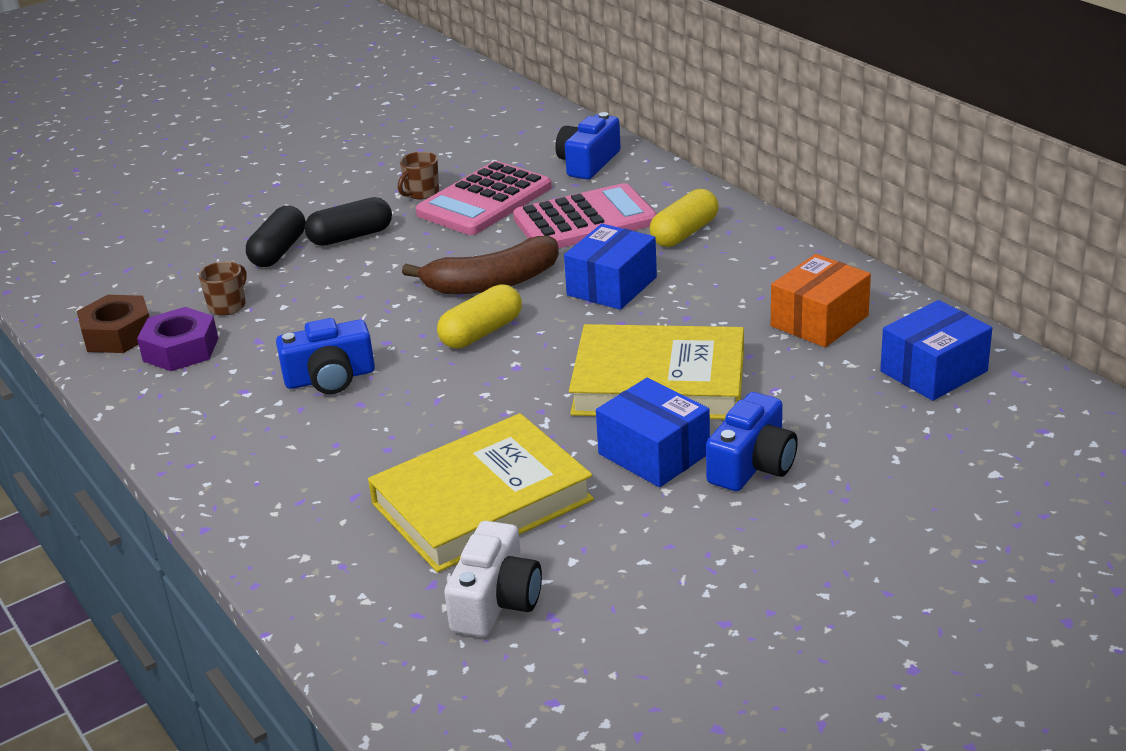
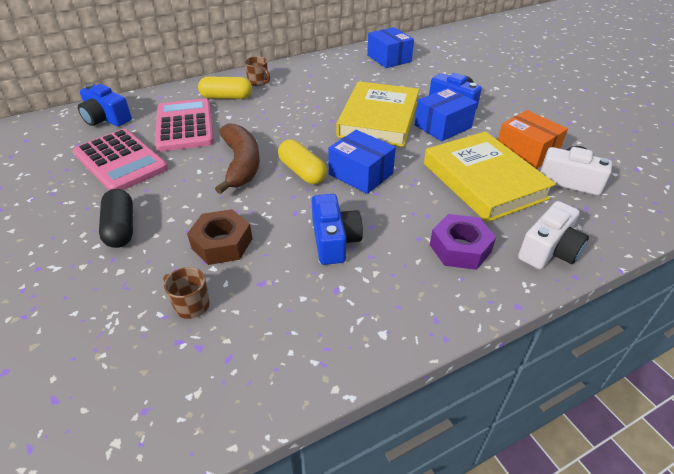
camera: 85 degrees left, 10 degrees up
brown nut [77,295,149,353] -> brown nut moved to [187,209,252,265]
purple nut [137,307,218,371] -> purple nut moved to [430,214,496,270]
black capsule [246,206,305,267] -> none
brown mug [398,152,439,199] -> brown mug moved to [244,57,270,86]
blue box [564,224,657,310] -> blue box moved to [328,130,396,194]
yellow capsule [650,189,719,247] -> yellow capsule turned 45 degrees counterclockwise [198,77,252,99]
orange box [771,254,871,347] -> orange box moved to [498,110,568,169]
none -> white camera [518,201,589,269]

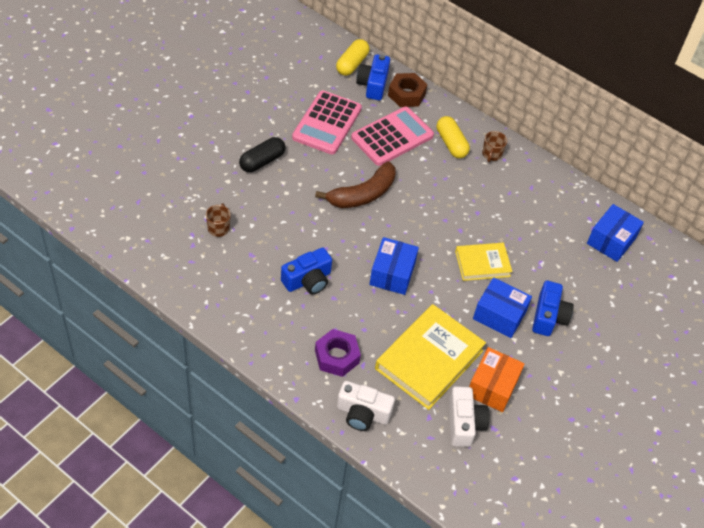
camera: 60 degrees right, 10 degrees up
brown nut [187,209,252,265] -> brown nut moved to [388,73,427,107]
yellow capsule [278,139,327,184] -> yellow capsule moved to [336,39,369,76]
yellow book [337,81,419,147] -> yellow book [455,243,512,281], size x0.58

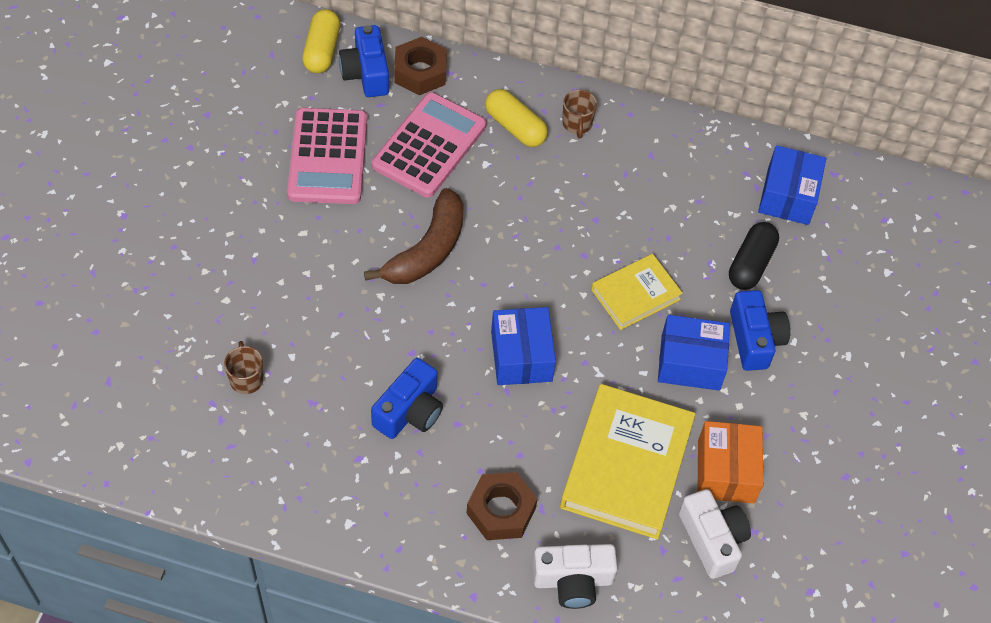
camera: 20 degrees left, 5 degrees up
black capsule [239,137,286,172] -> black capsule moved to [729,222,779,290]
purple nut [315,329,361,377] -> brown nut [466,472,538,540]

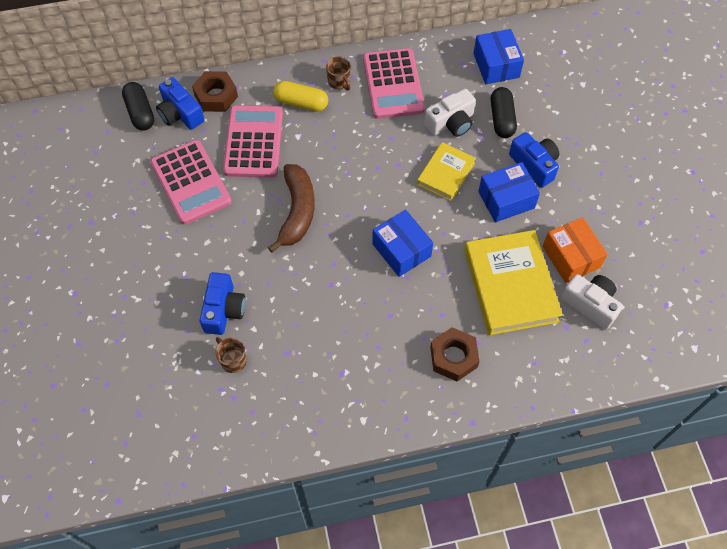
camera: 25 degrees left, 5 degrees up
yellow capsule [302,9,340,73] -> black capsule [122,82,154,131]
blue camera [371,358,443,439] -> blue camera moved to [199,272,246,335]
white camera [532,544,617,609] -> white camera moved to [424,89,476,137]
none -> pink calculator [363,48,425,119]

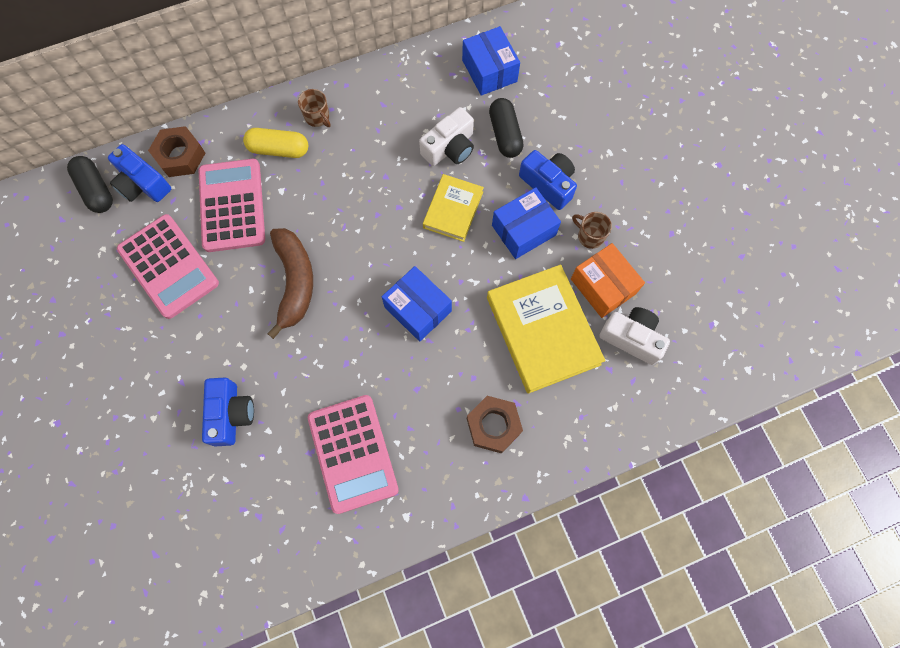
camera: 10 degrees left, 10 degrees up
brown mug [215,337,247,373] -> brown mug moved to [572,212,612,249]
pink calculator [363,48,425,119] -> pink calculator moved to [308,395,399,514]

